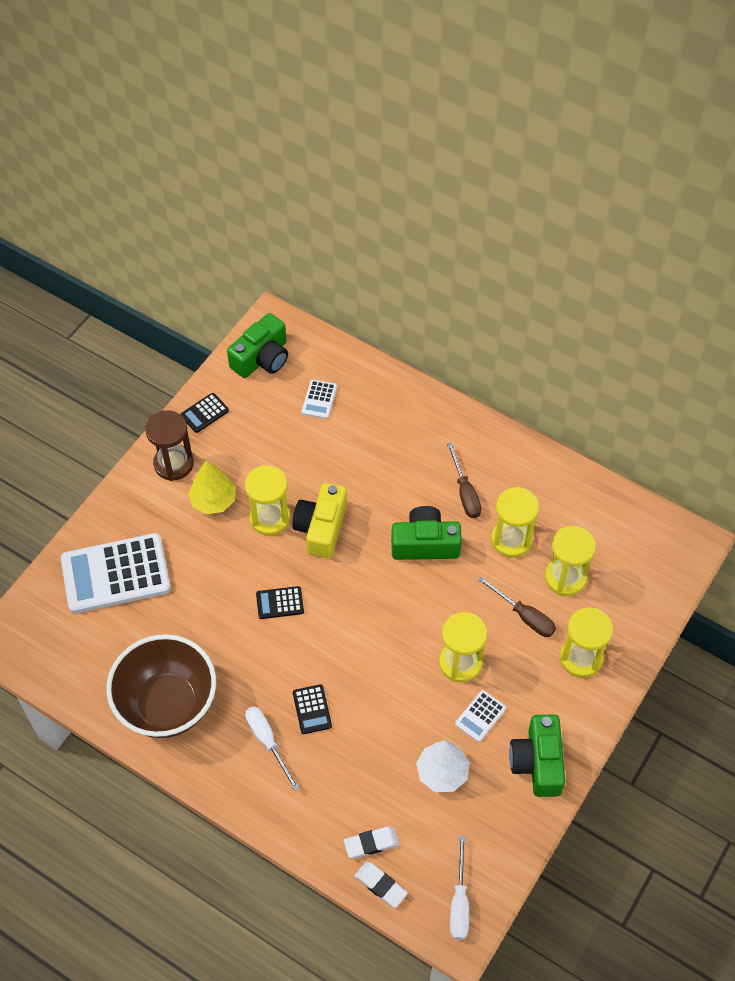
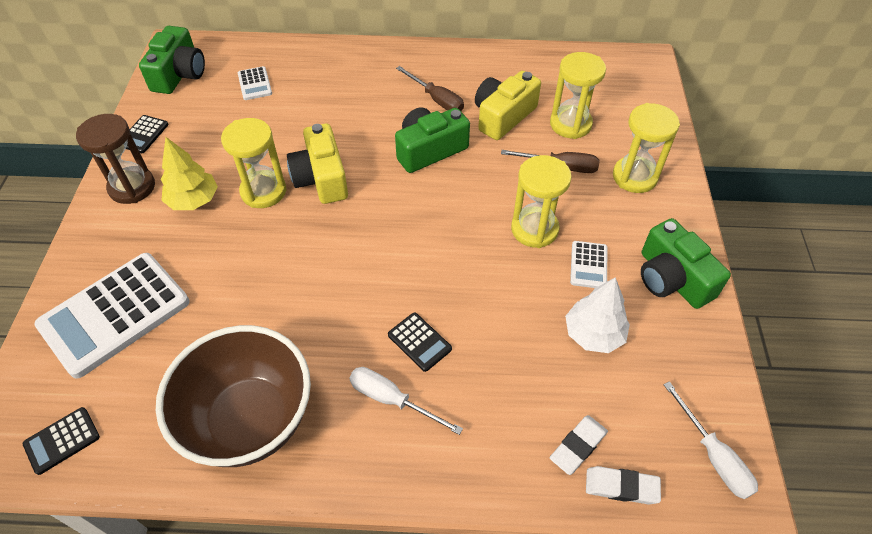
camera: 30 degrees left, 5 degrees down
black calculator [256,586,304,619] -> black calculator moved to [23,407,100,475]
yellow hourglass [491,487,539,558] -> yellow camera [475,71,541,140]

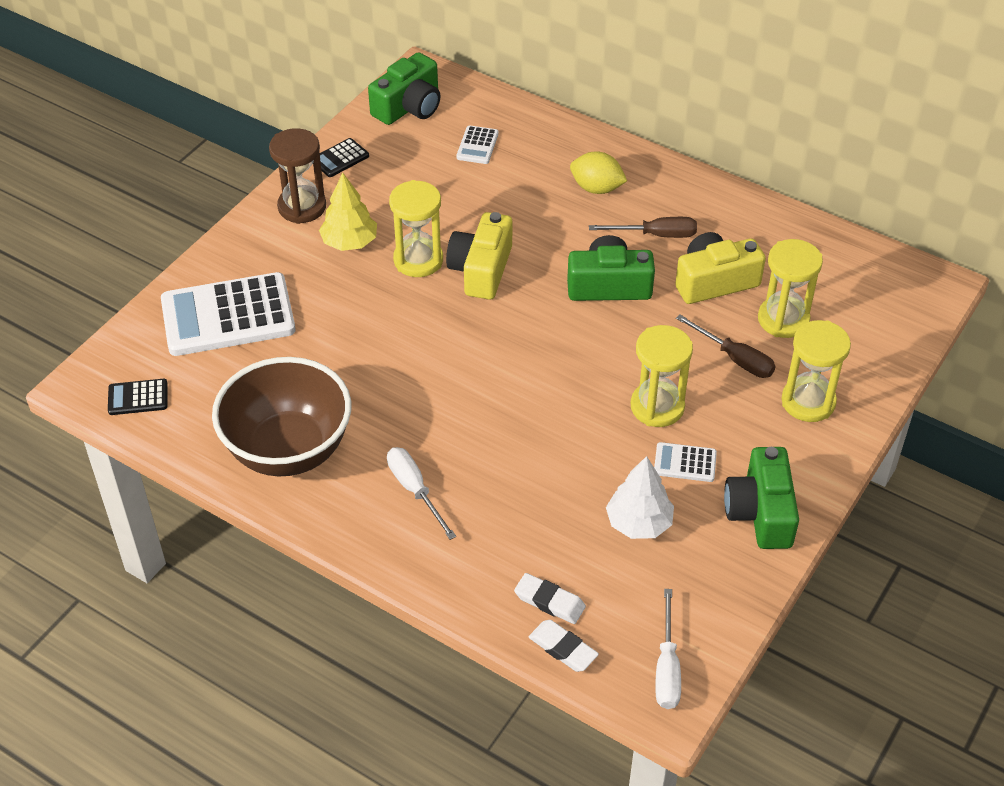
camera: 30 degrees right, 5 degrees down
black calculator [388,313,452,372] -> none
brown screwdriver [396,66,464,111] -> brown screwdriver turned 75 degrees counterclockwise [589,217,697,238]
white eraser [550,415,608,475] -> white eraser turned 45 degrees clockwise [514,573,586,624]
white calculator [570,241,607,288] -> white calculator turned 60 degrees clockwise [654,442,717,482]
none -> yellow lemon [570,151,627,194]

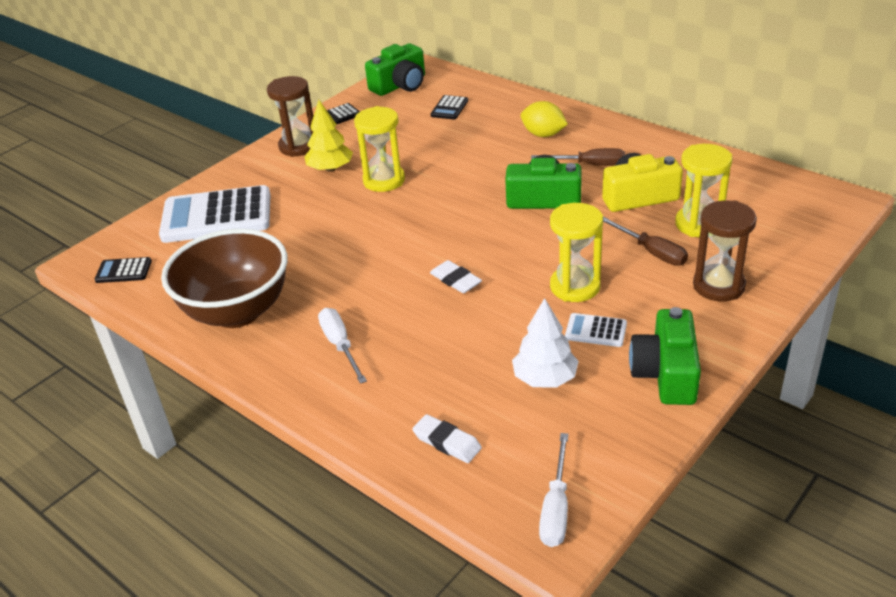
camera: 10 degrees right, 10 degrees down
yellow camera [446,212,512,300] -> none
white calculator [456,125,499,164] -> black calculator [431,95,468,120]
white eraser [529,620,599,672] -> white eraser moved to [430,260,482,293]
yellow hourglass [781,320,851,422] -> brown hourglass [693,200,757,301]

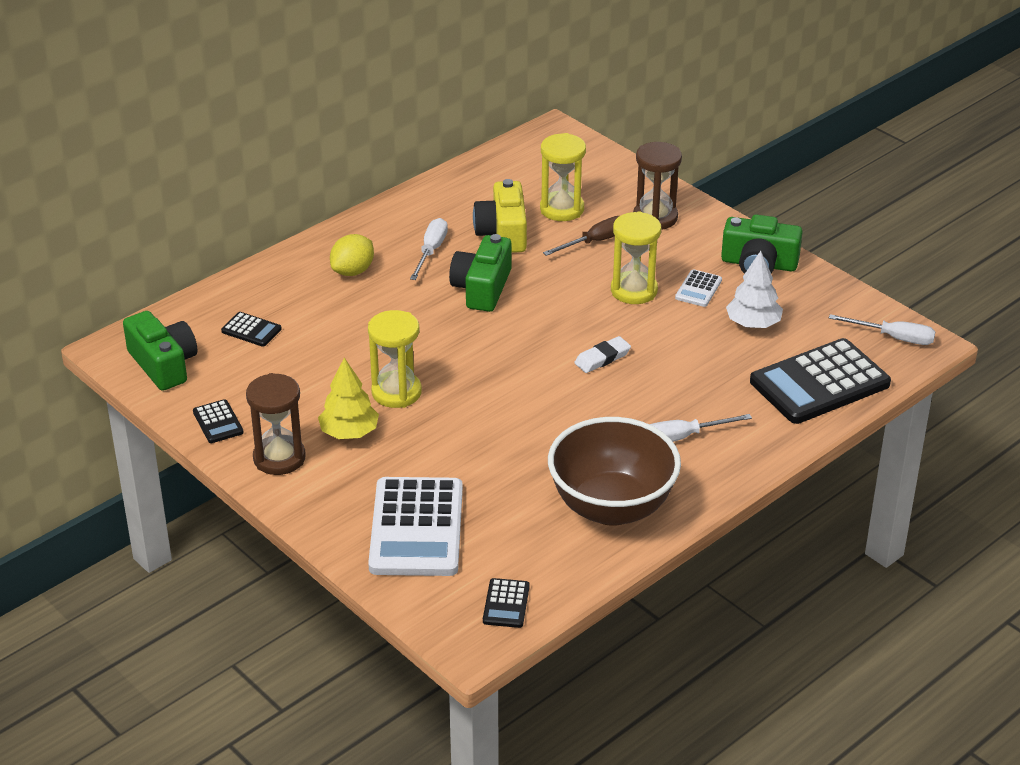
camera: 85 degrees left, 0 degrees up
white eraser [412,414,482,463] -> black calculator [750,338,891,424]
brown screwdriver [531,148,625,166] -> white screwdriver [410,218,448,280]

